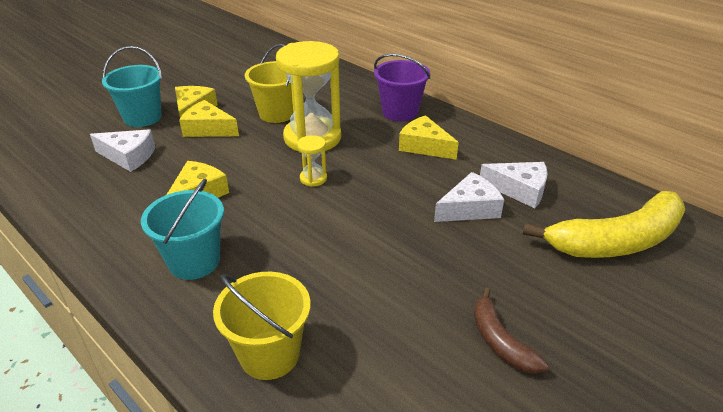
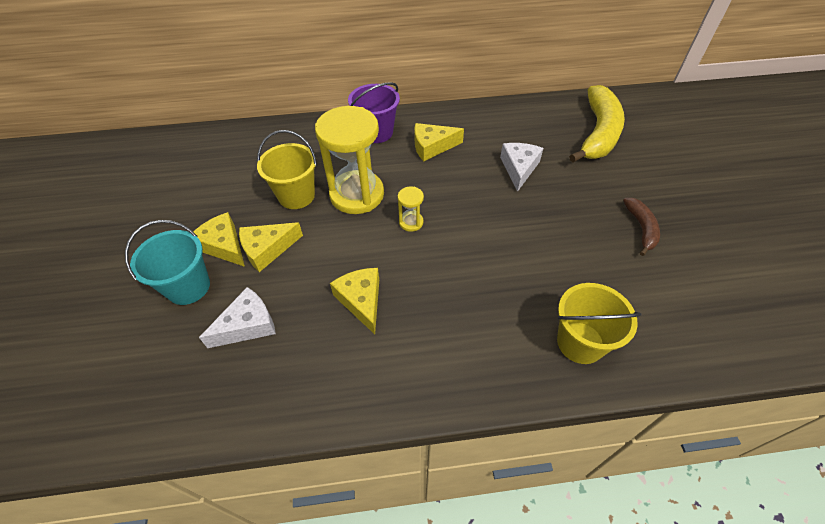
camera: 50 degrees left, 15 degrees up
turquoise bucket [141,179,224,280] -> none
brown banana [474,288,548,374] -> brown banana turned 105 degrees counterclockwise [623,198,660,256]
white cheese [480,162,547,208] -> none

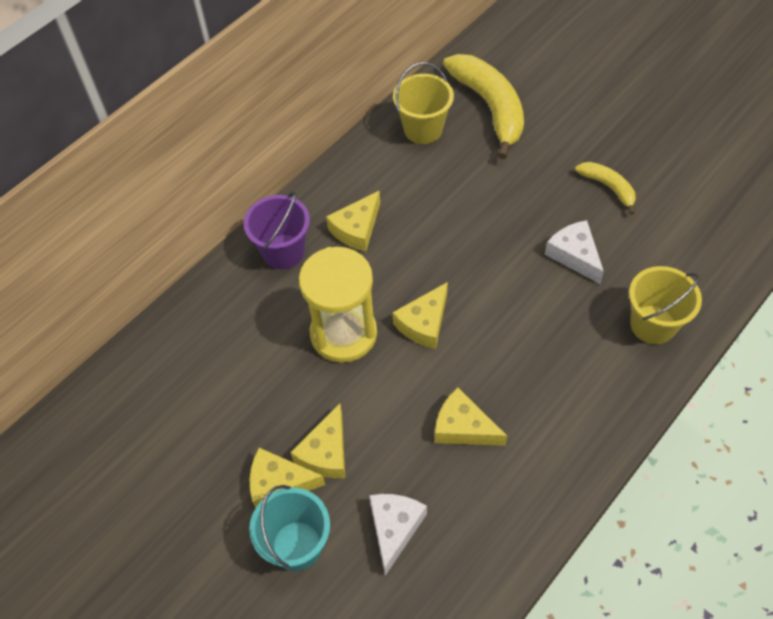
camera: 40 degrees left, 5 degrees up
yellow bucket [257,130,317,209] -> yellow bucket moved to [393,62,454,144]
yellow hourglass [398,186,424,232] -> yellow cheese [392,282,448,349]
white cheese [500,143,543,192] -> white cheese moved to [545,220,604,284]
brown banana [623,198,660,256] -> yellow banana [575,162,636,215]

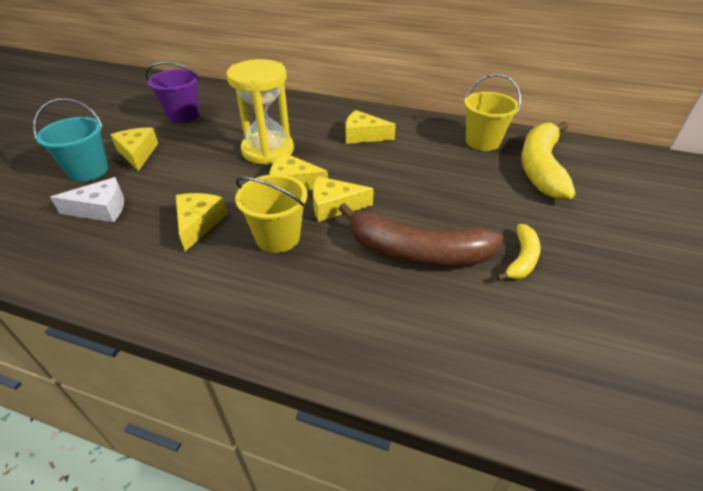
camera: 65 degrees right, 15 degrees down
purple bucket [244,192,310,269] -> purple bucket moved to [146,62,199,123]
yellow cheese [290,403,345,478] -> yellow cheese moved to [313,176,374,222]
yellow banana [443,54,524,159] -> yellow banana turned 150 degrees clockwise [521,122,575,199]
white cheese [545,220,604,284] -> brown banana [339,203,504,267]
yellow bucket [629,266,702,344] -> yellow bucket moved to [235,174,307,253]

